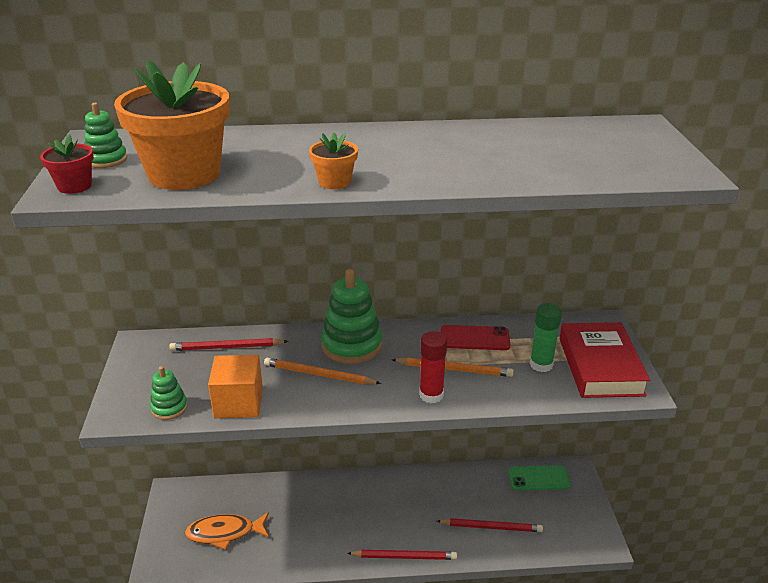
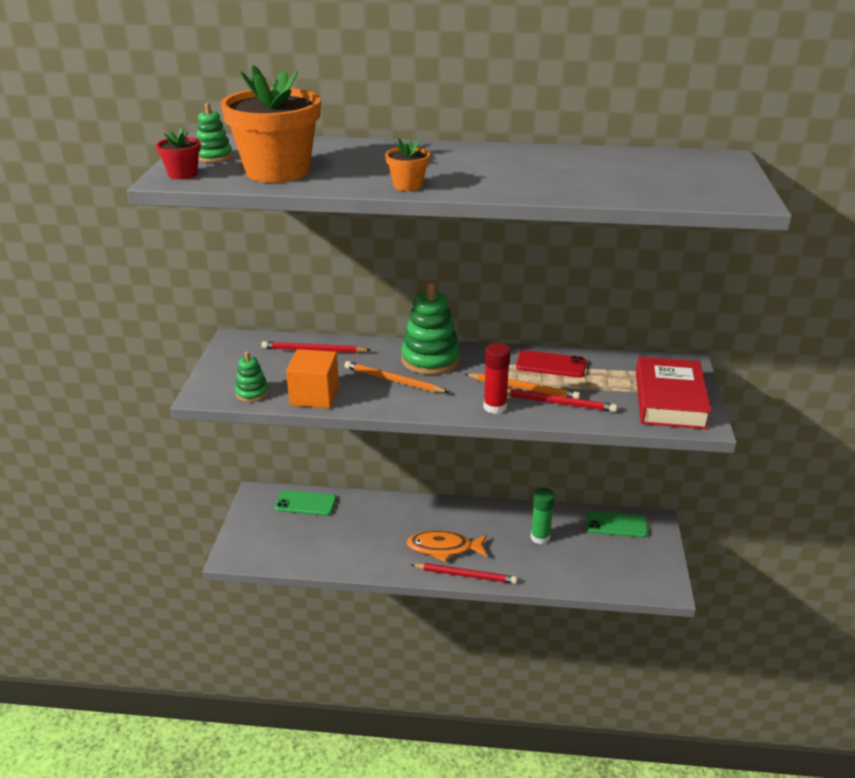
camera: 10 degrees right, 0 degrees up
orange fish [185,512,269,550] -> orange fish moved to [406,531,487,562]
red pencil [437,518,543,532] -> red pencil moved to [507,389,617,412]
green glue stick [530,303,562,372] -> green glue stick moved to [531,488,555,544]
none -> green phone [275,490,336,516]

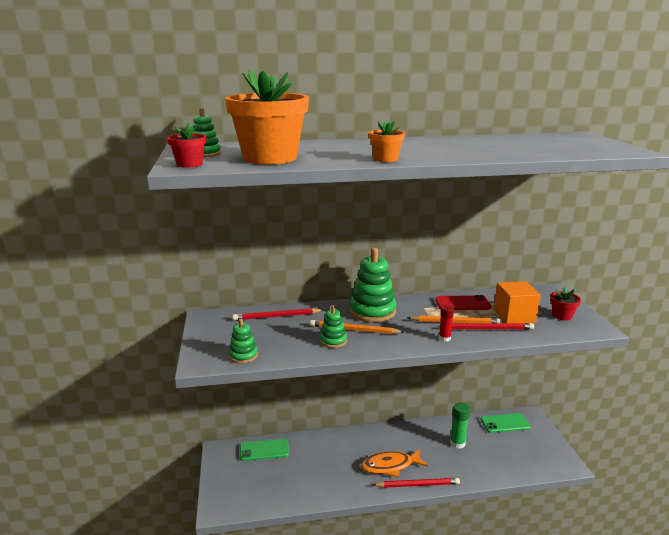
camera: 15 degrees left, 10 degrees down
orange cube [286,349,339,408] -> orange cube moved to [494,281,541,323]
red glue stick [484,343,511,414] -> red glue stick [439,305,454,341], size x0.63
red book [636,357,711,429] -> red flower pot [550,287,581,321]
none -> green stacking toy [320,305,347,348]

